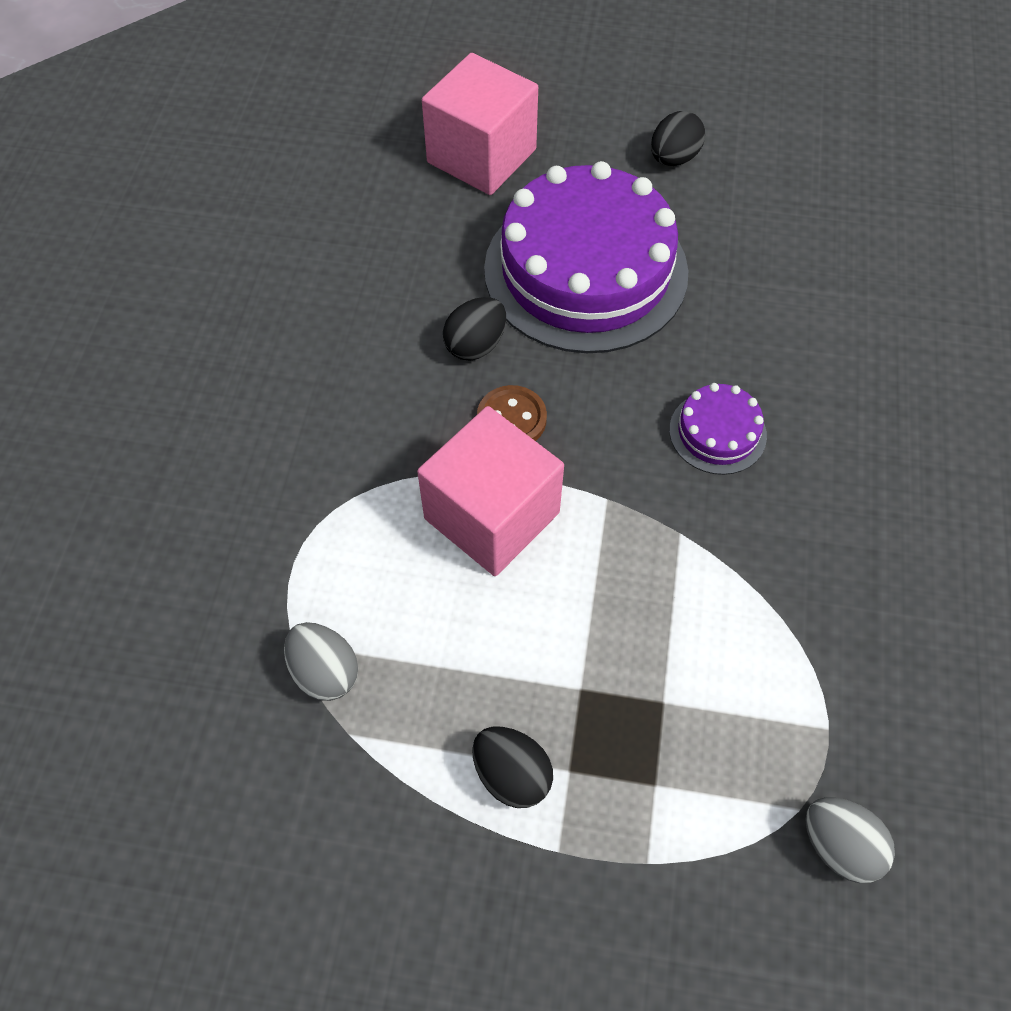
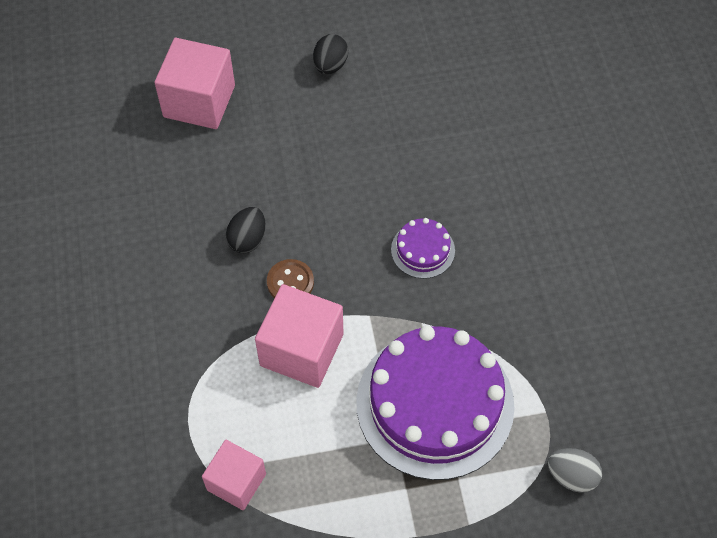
camera: 20 degrees left, 0 degrees up
grey egg [284,622,358,701] -> pink cube [202,440,266,510]
black egg [472,727,553,808] -> none
purple cake [484,161,688,353] -> purple cake moved to [356,326,515,480]

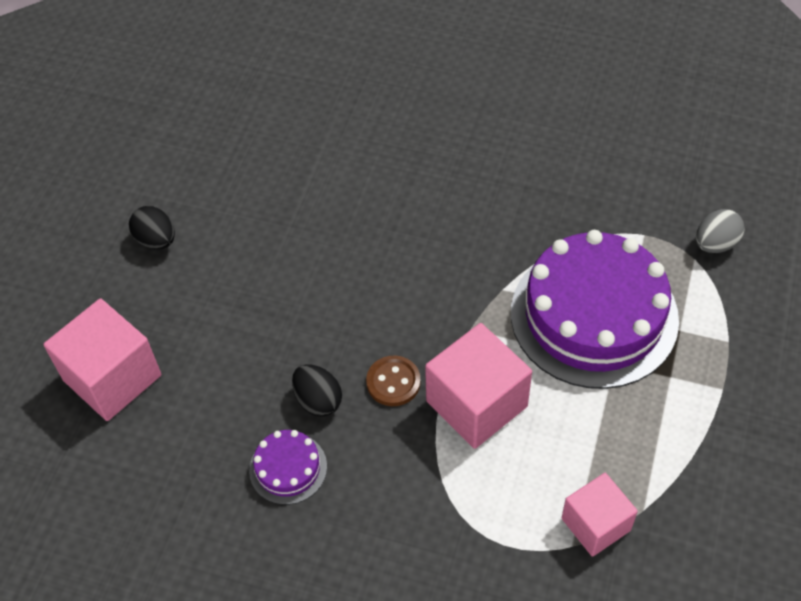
camera: 60 degrees left, 5 degrees down
purple cake [391,218,455,279] -> purple cake moved to [249,430,327,505]

